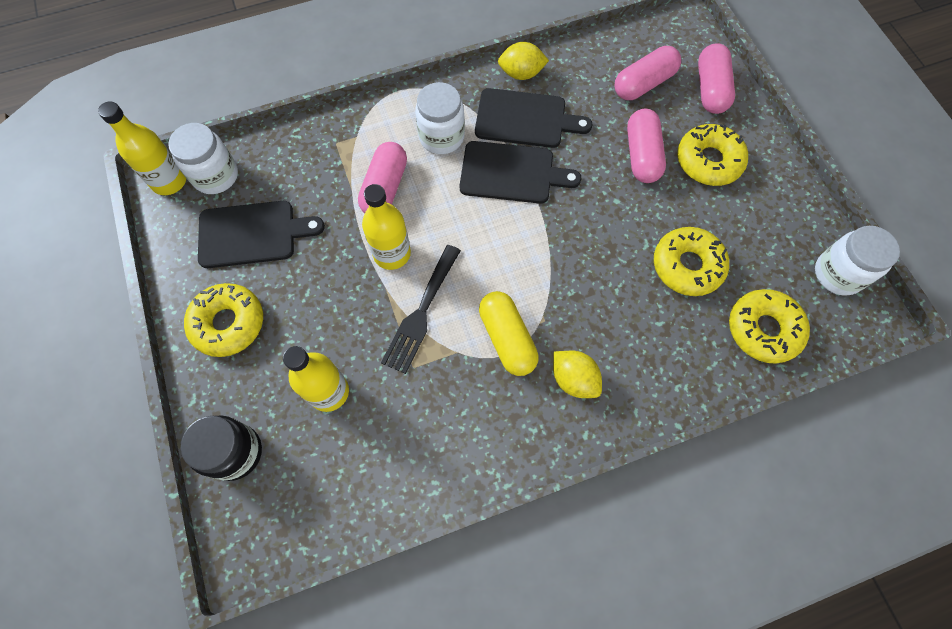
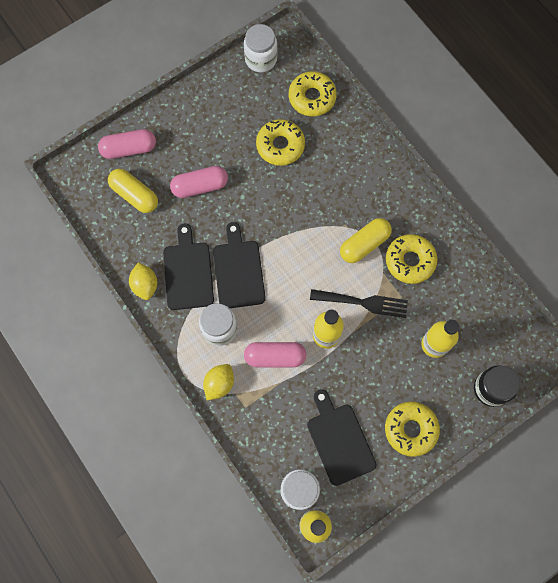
camera: 105 degrees left, 5 degrees up
yellow lemon [553,351,602,398] -> yellow lemon moved to [203,364,234,400]
pink capsule [614,46,681,100] -> yellow capsule [108,169,158,213]
yellow donut [677,124,748,186] -> yellow donut moved to [386,234,438,284]

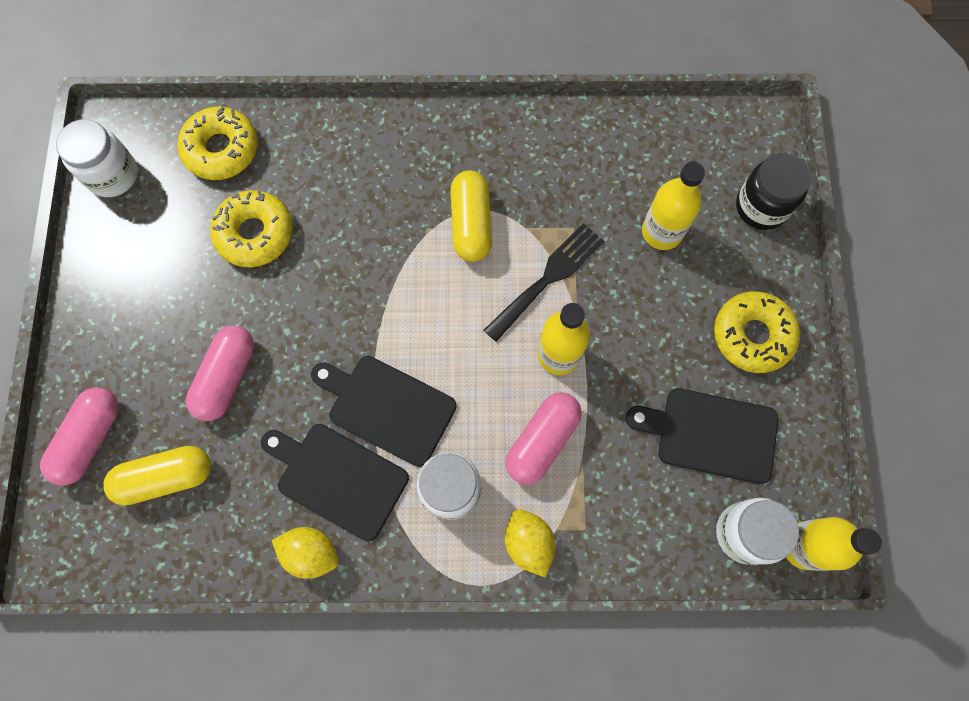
camera: 55 degrees left, 0 degrees up
yellow donut [386,234,438,284] -> none

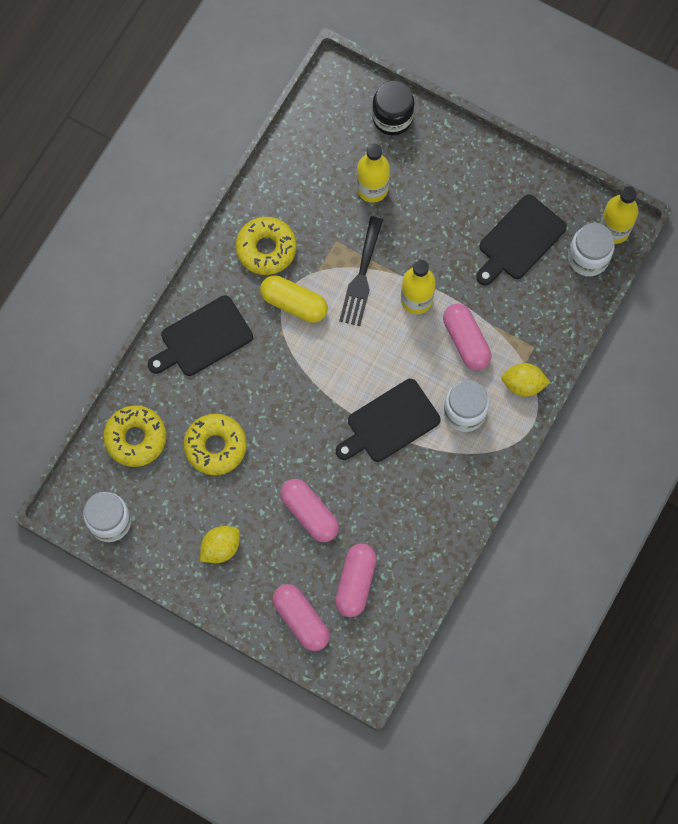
camera: 60 degrees left, 0 degrees up
yellow capsule [103,446,211,506] -> pink capsule [335,543,377,617]
black cutting board [261,424,409,541] -> black cutting board moved to [148,296,253,376]
yellow lemon [272,527,339,579] -> yellow lemon moved to [200,526,240,563]
black fork [484,223,604,342] -> black fork turned 150 degrees counterclockwise [339,216,383,326]
yellow donut [714,291,800,373] -> yellow donut moved to [236,217,297,275]

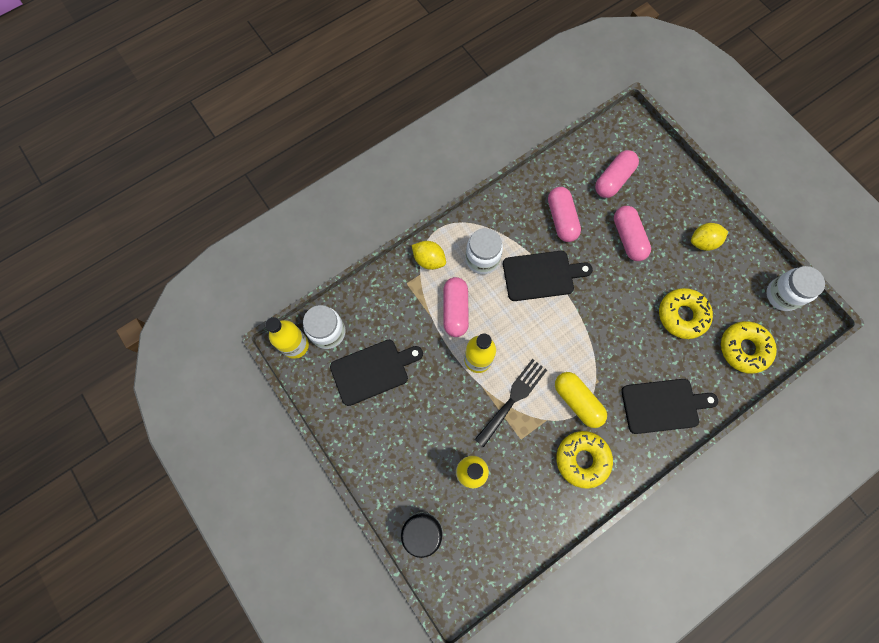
camera: 155 degrees left, 0 degrees up
pink capsule [272,584,330,651] -> pink capsule moved to [548,187,581,242]

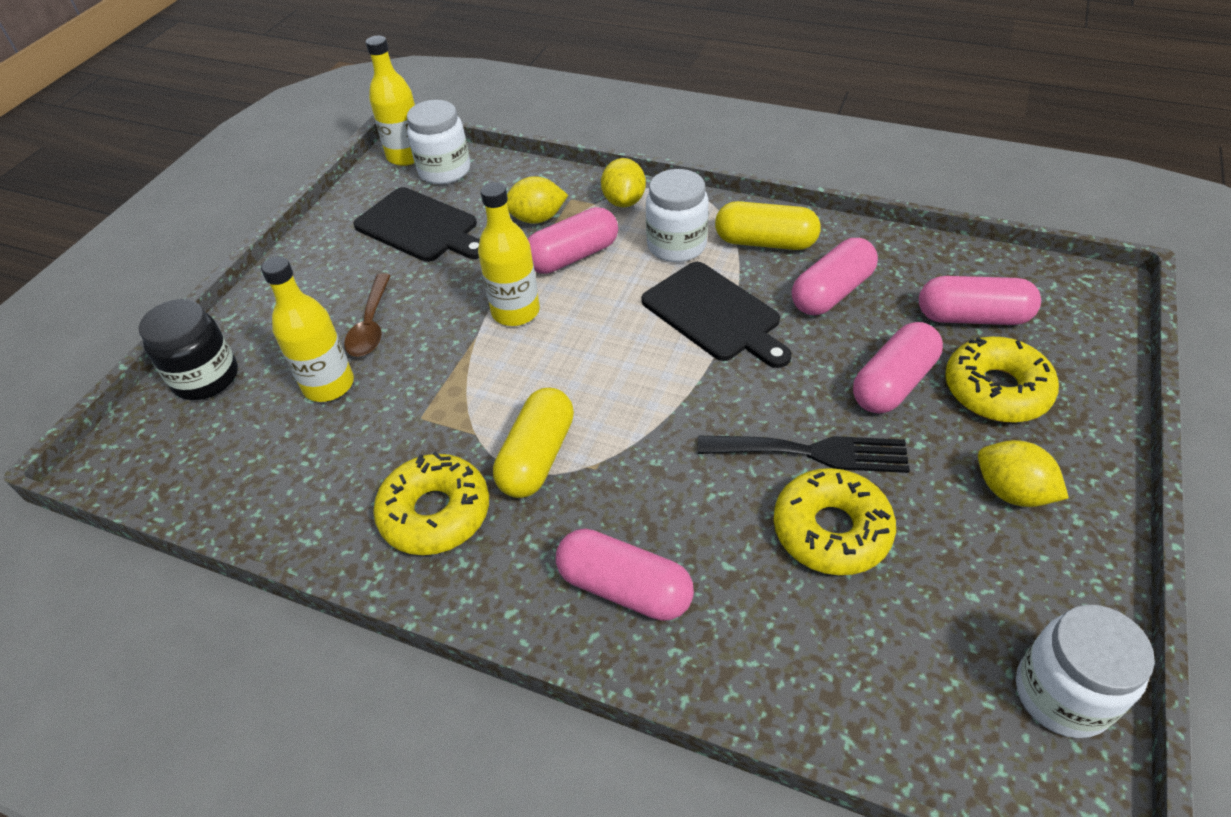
camera: 60 degrees right, 25 degrees down
black fork [474,359,547,447] -> black fork moved to [698,436,910,473]
black cutting board [621,379,718,434] -> pink capsule [556,529,694,621]
yellow donut [721,321,777,374] -> yellow donut moved to [945,337,1059,423]
none -> brown spoon [344,273,391,357]
none -> yellow lemon [507,176,568,224]
none -> yellow capsule [715,201,821,250]

